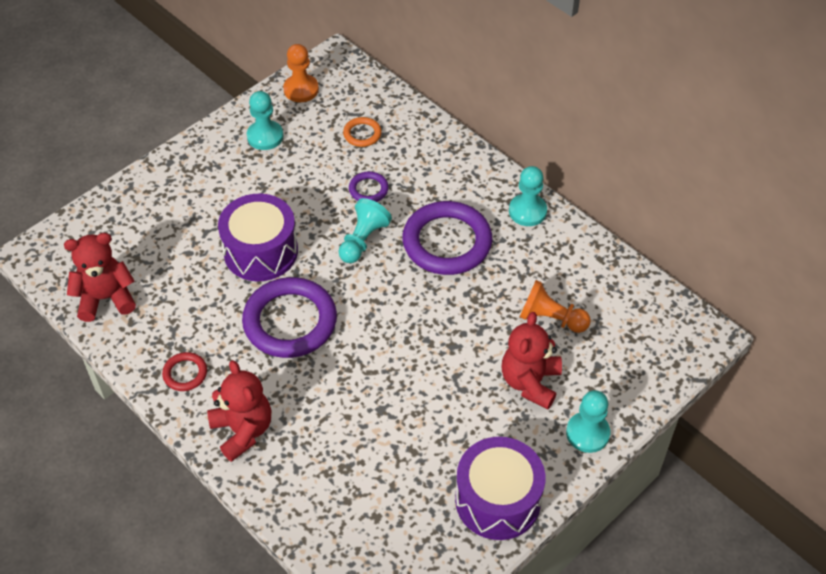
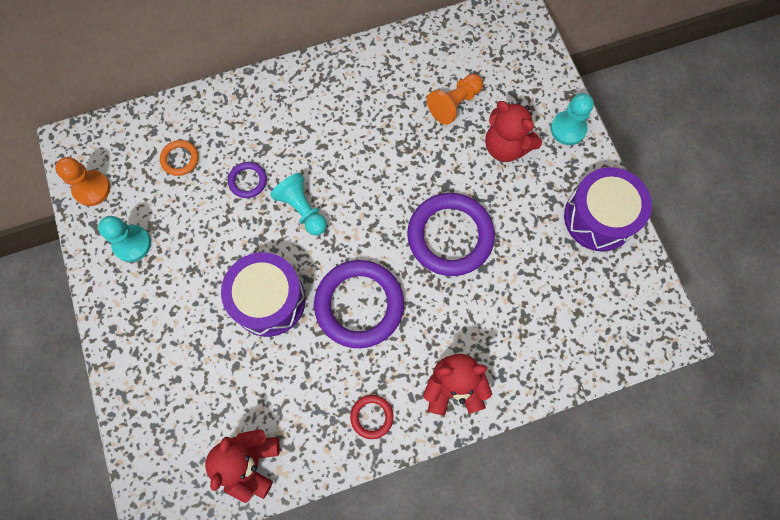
camera: 65 degrees left, 20 degrees up
purple ring [402,201,492,275] -> purple ring moved to [407,193,495,276]
turquoise pawn [509,166,547,226] -> none

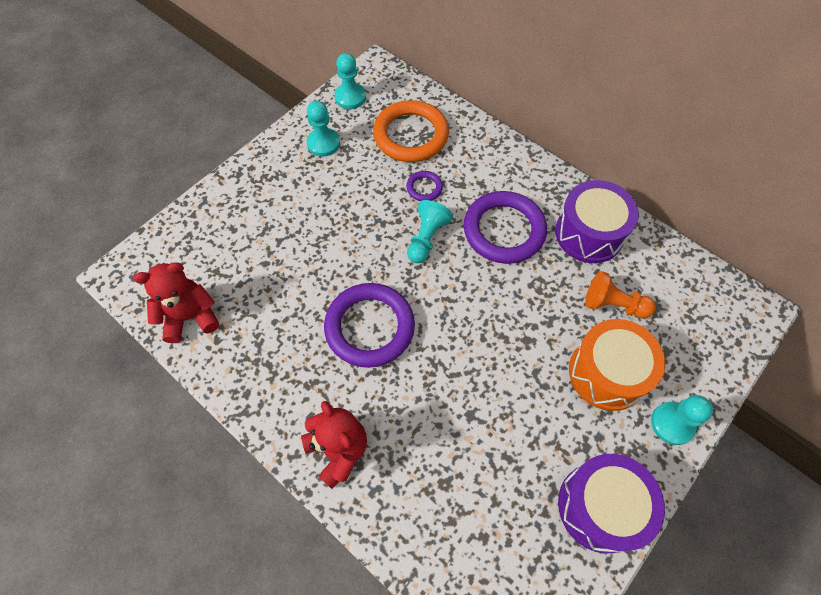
camera: 60 degrees right, 10 degrees down
orange pawn [55,157,110,206] -> turquoise pawn [334,53,366,109]
orange ring [160,140,198,176] -> orange ring [373,100,449,162], size x2.18
purple drum [221,252,306,337] -> purple drum moved to [555,180,639,263]
red ring [350,395,394,439] -> none
purple ring [407,193,495,276] -> purple ring moved to [464,191,547,264]
red teddy bear [485,101,542,162] -> orange drum [569,319,665,411]

